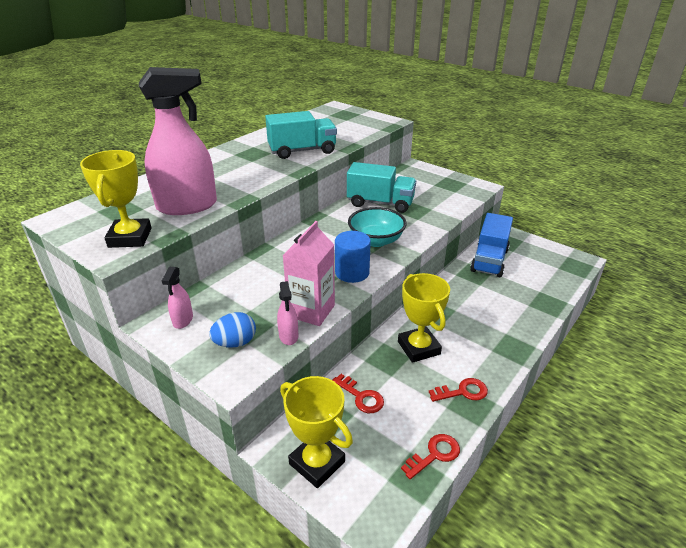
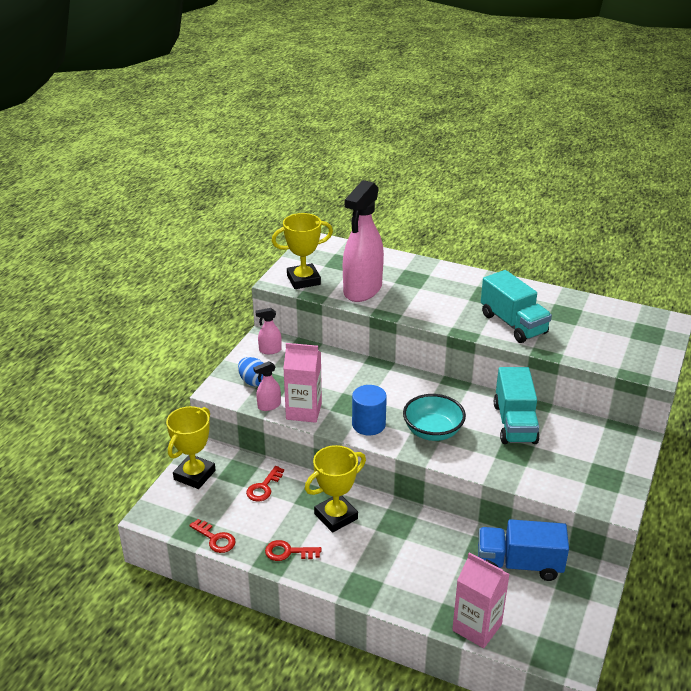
camera: 75 degrees right, 0 degrees up
pink spray bottle [139,67,217,215] -> pink spray bottle turned 60 degrees clockwise [343,180,384,302]
red key [429,378,488,402] -> red key turned 120 degrees clockwise [265,540,321,561]
none -> pink carton [452,552,510,648]

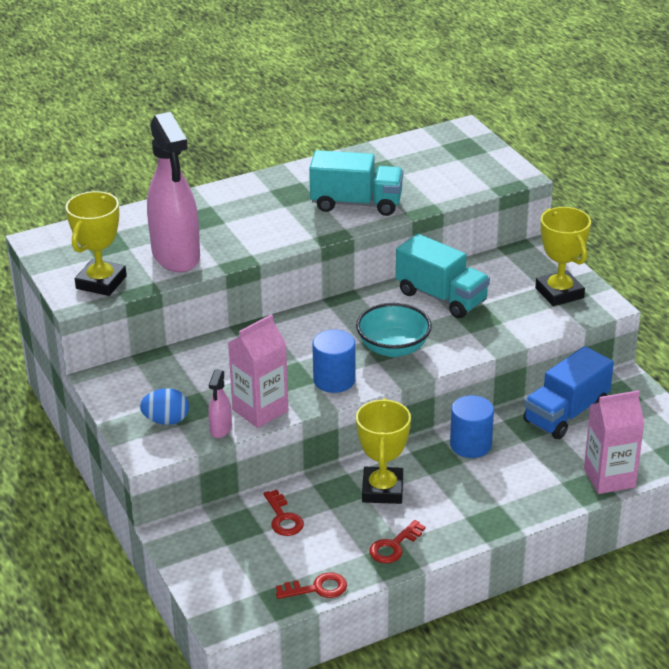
camera: 50 degrees left, 0 degrees up
yellow trophy [166,406,215,489] -> yellow trophy moved to [535,207,591,306]
pink spray bottle [255,308,282,354] -> none
none -> blue cylinder [450,395,494,458]

